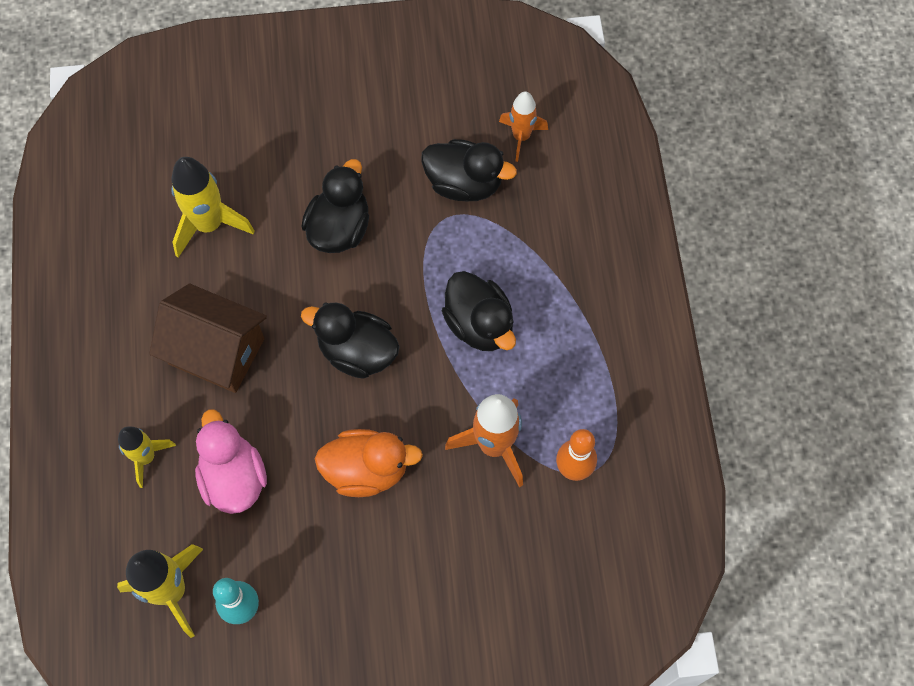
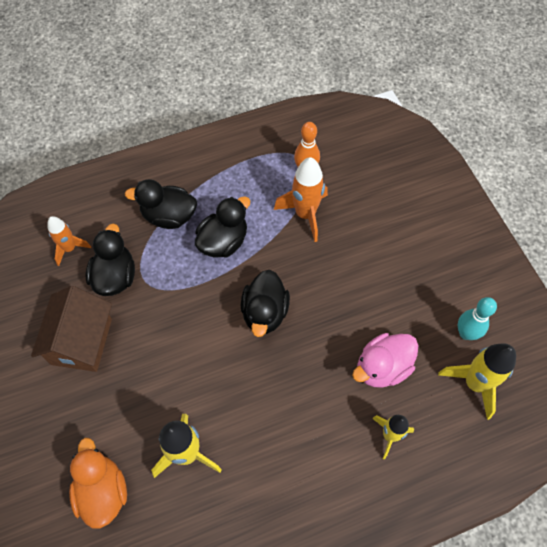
camera: 105 degrees left, 5 degrees down
brown house [149,283,267,393] -> brown house moved to [31,286,112,372]
black duck [302,159,369,253] -> black duck moved to [125,179,197,229]
orange duck [315,429,423,497] -> orange duck moved to [69,438,127,529]

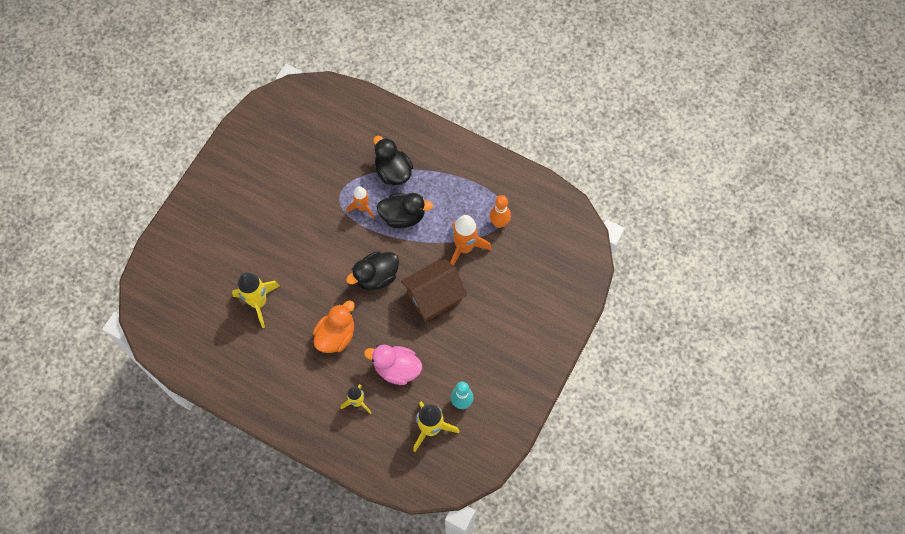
camera: 50 degrees right, 5 degrees up
brown house [31,286,112,372] -> brown house moved to [401,258,467,322]
orange rocket [48,216,91,266] -> orange rocket moved to [347,186,375,219]
orange duck [69,438,127,529] -> orange duck moved to [313,300,355,353]
black duck [85,223,135,296] -> none

